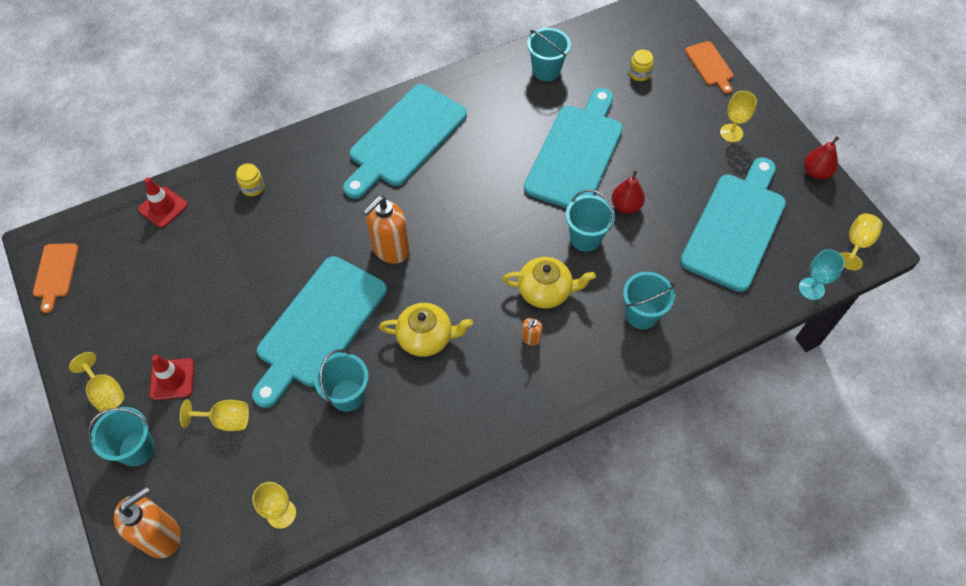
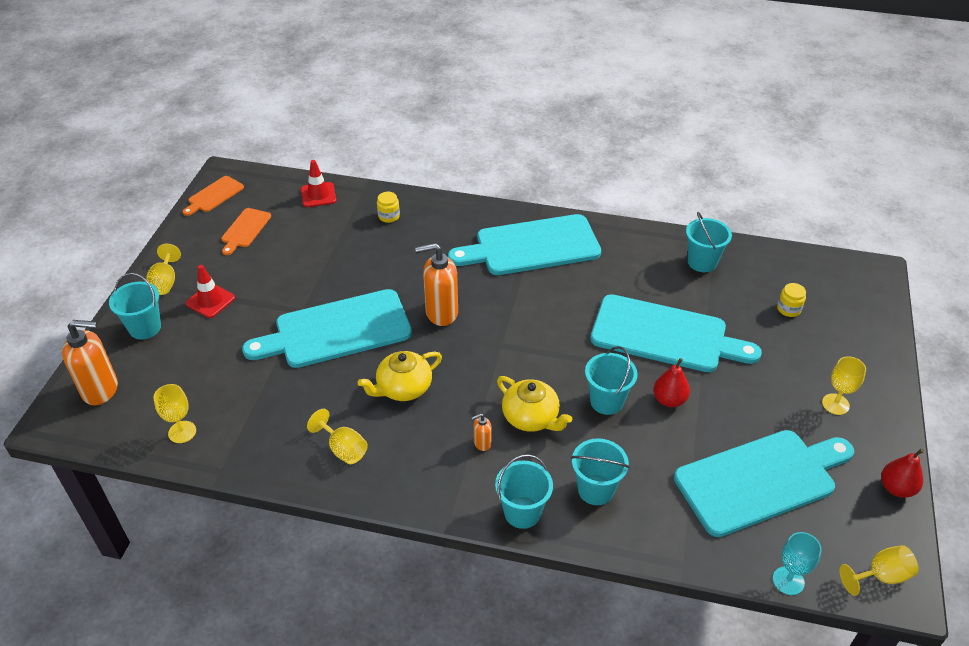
camera: 40 degrees right, 15 degrees down
yellow goblet [180,399,249,431] -> yellow goblet moved to [307,409,368,464]
turquoise bucket [314,349,369,412] -> turquoise bucket moved to [495,454,553,529]
yellow teapot [379,303,473,357] -> yellow teapot turned 105 degrees clockwise [358,351,442,401]
turquoise cutting board [524,88,623,209] -> turquoise cutting board turned 45 degrees clockwise [590,294,762,372]
orange cutting board [685,41,733,94] -> orange cutting board moved to [221,208,271,255]

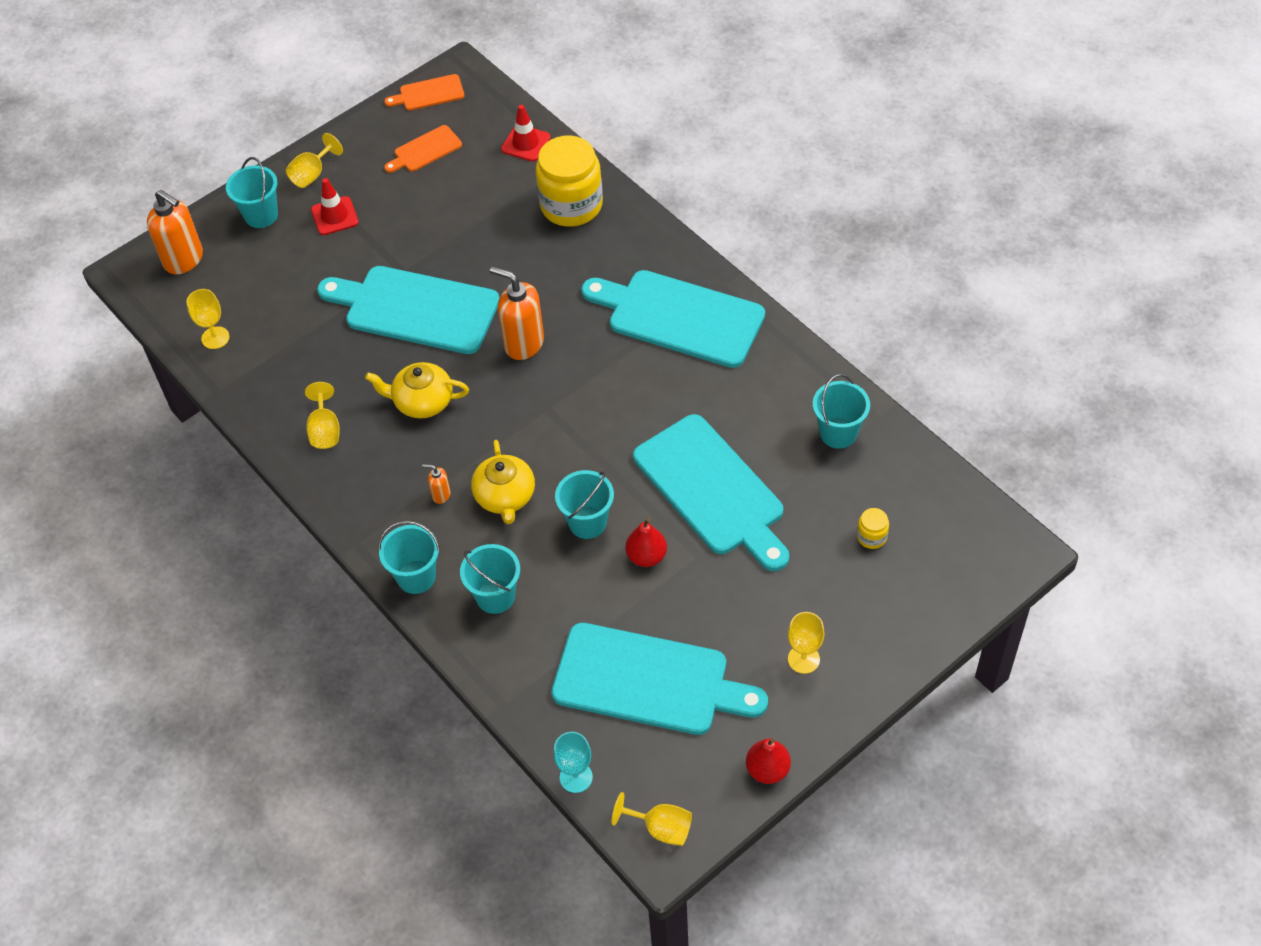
camera: 40 degrees right, 10 degrees up
yellow jar [377,192,400,223] -> yellow jar [536,135,603,227], size x2.39

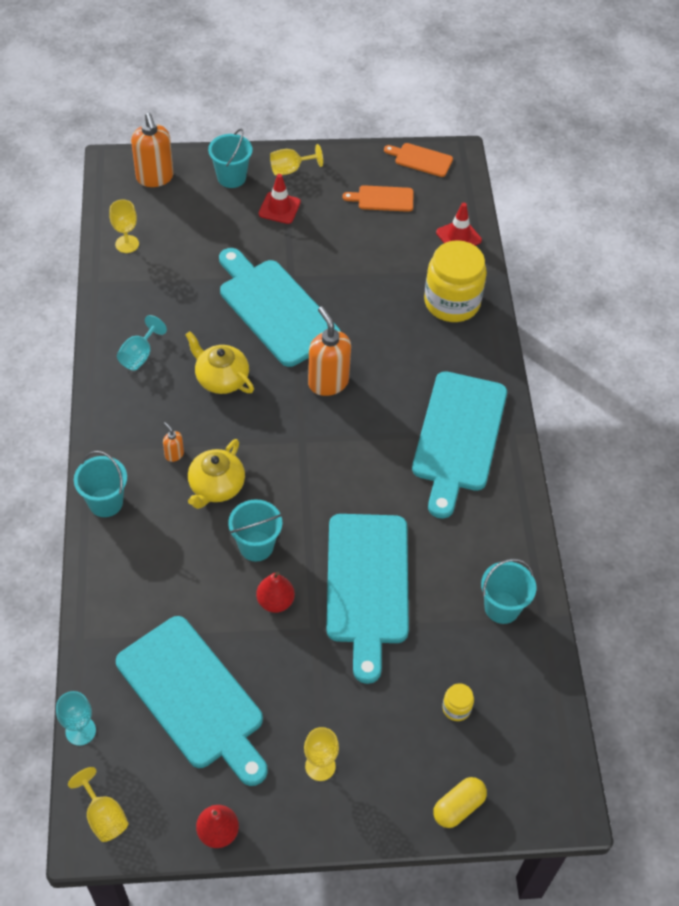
camera: 30 degrees right, 0 degrees up
yellow goblet [305,382,340,449] -> turquoise goblet [117,315,167,371]
turquoise bucket [460,544,520,614] -> none
turquoise cutting board [581,270,765,368] -> turquoise cutting board turned 135 degrees counterclockwise [412,371,507,519]
none -> yellow capsule [433,777,487,828]

